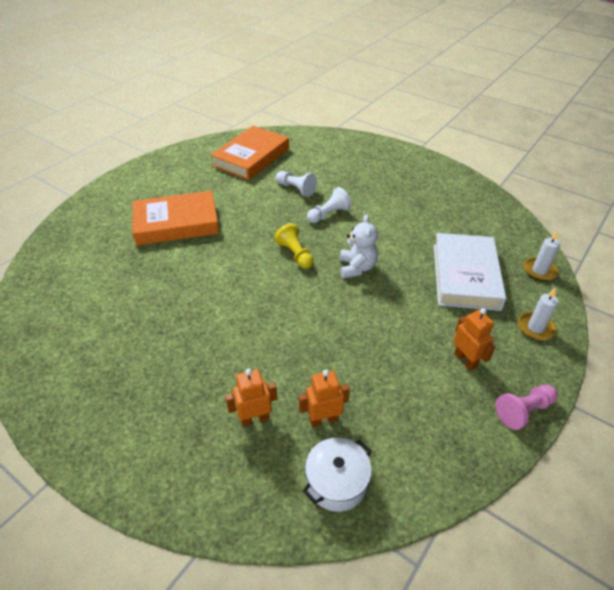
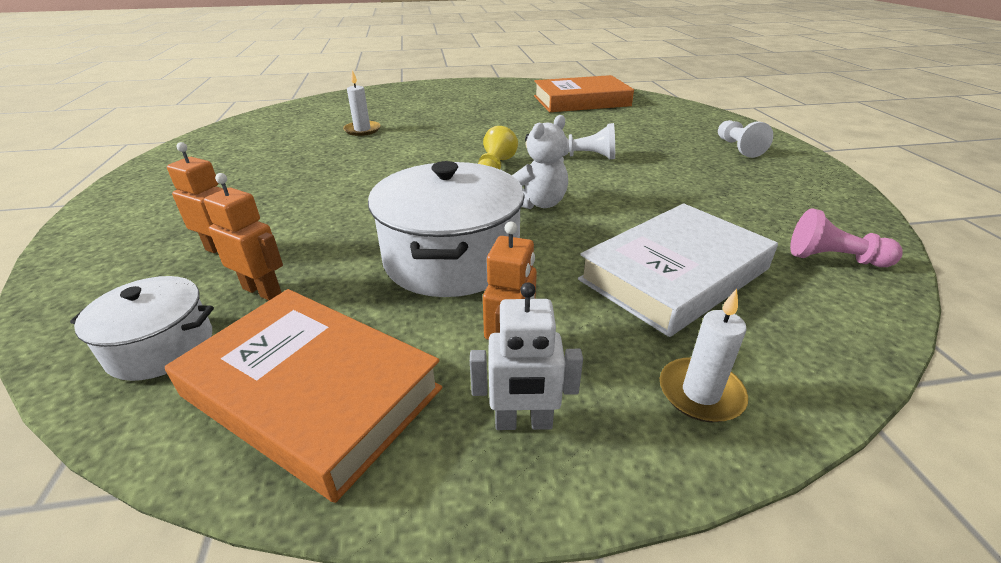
camera: 45 degrees right, 10 degrees down
orange book [132,191,219,246] -> orange book moved to [165,289,442,503]
white pawn [276,171,317,197] -> white pawn moved to [718,120,773,158]
pink pawn [495,384,558,430] -> pink pawn moved to [790,208,903,267]
white candle [523,230,560,281] -> white candle moved to [343,70,381,136]
none -> white pot [368,161,525,297]
none -> white robot [470,282,583,430]

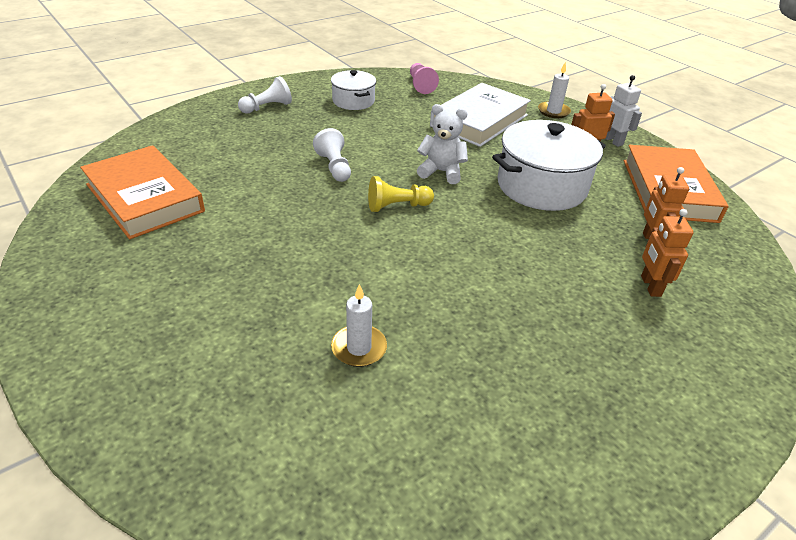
camera: 120 degrees left, 5 degrees up
white pot [70,276,214,381] -> white pot moved to [331,70,376,110]
white book [578,203,778,337] -> white book turned 75 degrees counterclockwise [430,83,531,147]

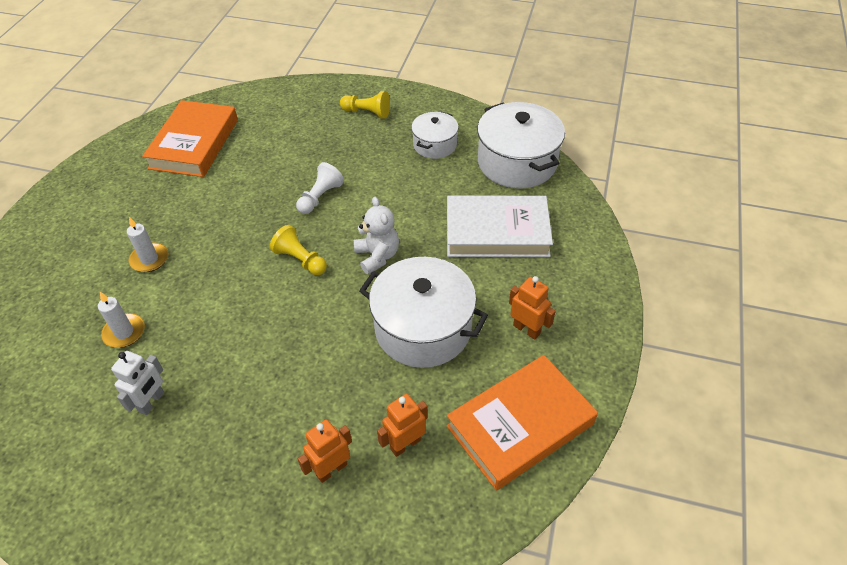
camera: 55 degrees right, 10 degrees up
white pawn [238,76,292,114] -> yellow pawn [340,91,390,119]
pink pawn [410,63,439,94] -> white pot [477,102,565,188]
white candle [538,62,571,118] -> white candle moved to [127,217,168,272]
white robot [605,75,642,147] -> white robot moved to [111,351,164,415]

